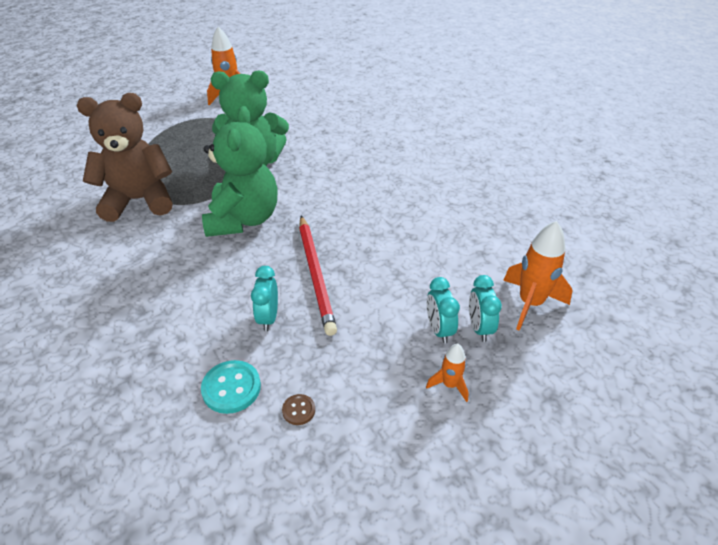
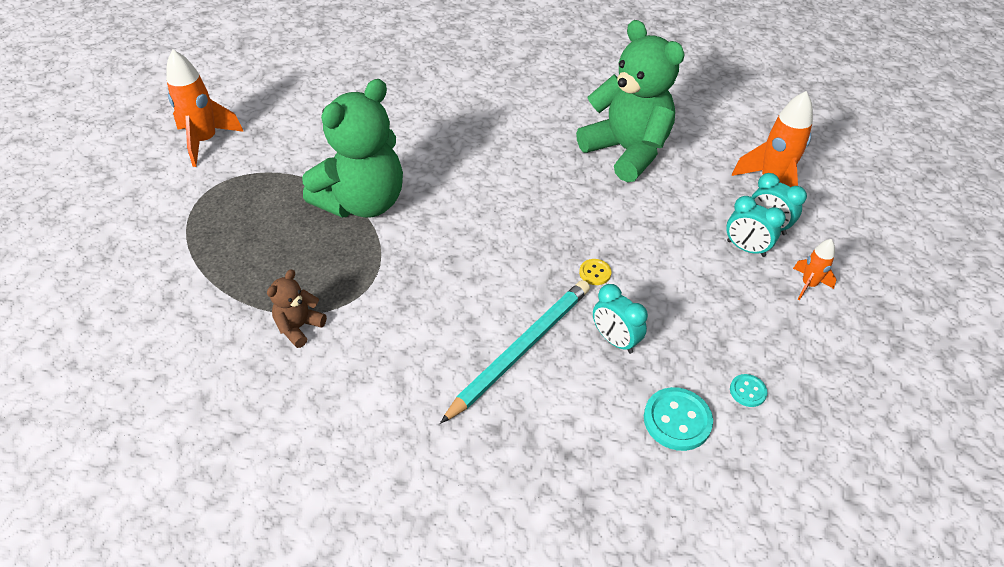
camera: 45 degrees left, 5 degrees up
brown teddy bear [77,93,172,222] -> brown teddy bear [267,269,327,348], size x0.44
green teddy bear [202,106,278,237] -> green teddy bear moved to [576,20,685,182]
brown button [282,394,315,425] -> turquoise button [730,374,768,407]
red pencil [299,216,337,336] -> yellow button [579,259,611,285]
none -> turquoise pencil [440,280,590,424]

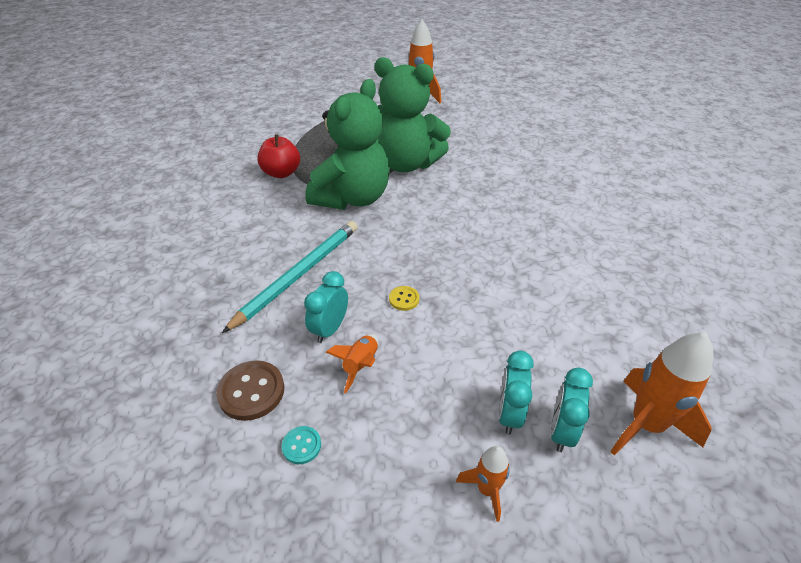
camera: 70 degrees right, 5 degrees down
brown teddy bear [267,269,327,348] -> red apple [257,134,300,178]
turquoise pencil [440,280,590,424] -> turquoise pencil turned 75 degrees counterclockwise [222,221,358,333]
green teddy bear [576,20,685,182] -> green teddy bear moved to [305,79,390,210]
turquoise button [644,387,713,451] -> brown button [216,360,284,421]
none -> orange rocket [325,334,378,393]

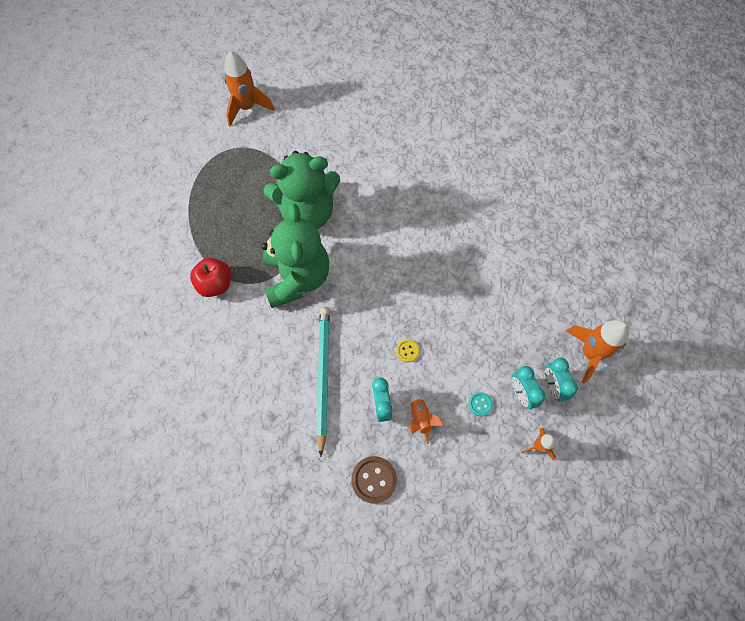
camera: 35 degrees left, 25 degrees up
turquoise button [281,426,321,464] -> turquoise button moved to [469,392,493,416]

